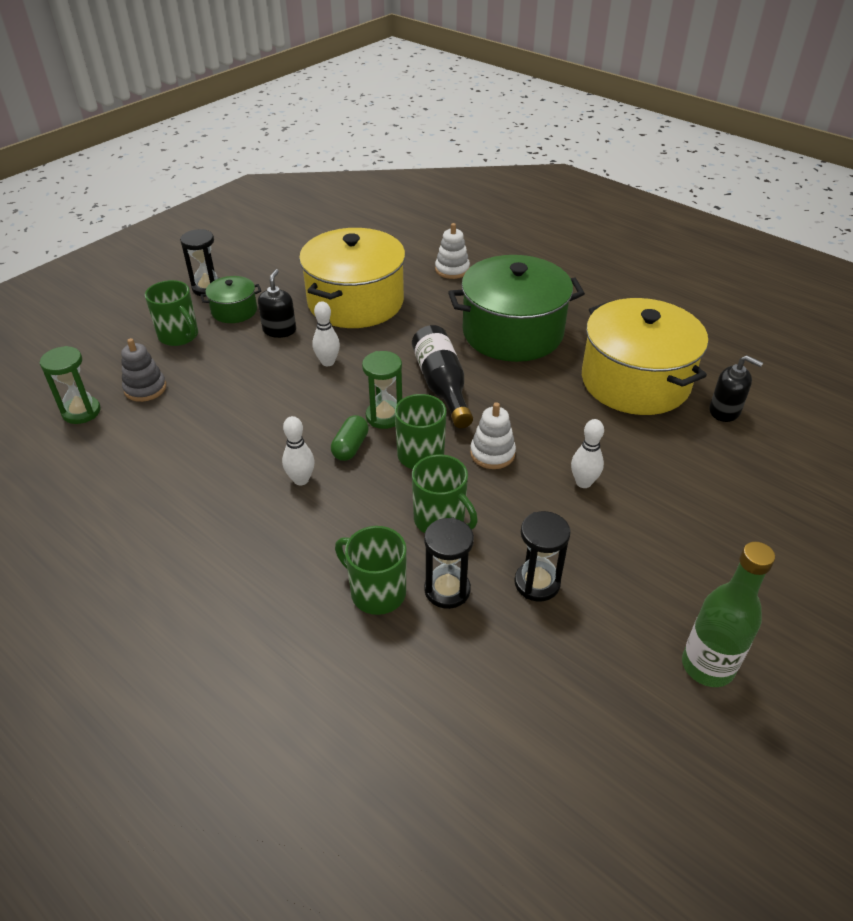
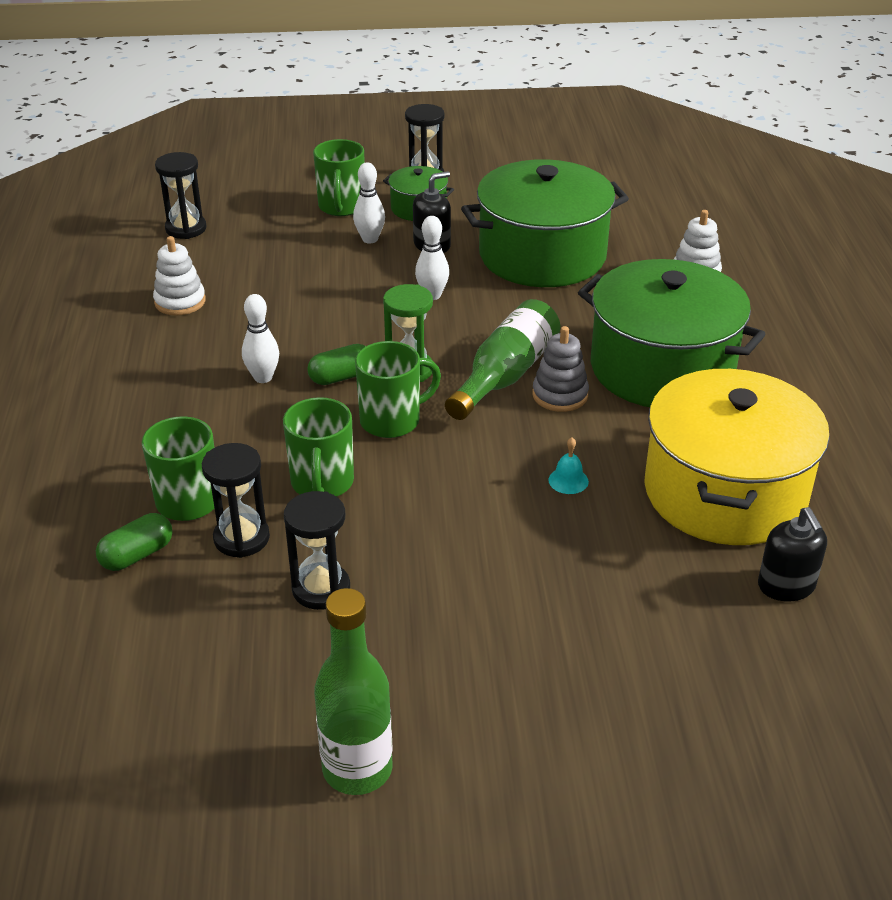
camera: 45 degrees right, 5 degrees down
green hourglass [40,346,101,424] -> black hourglass [155,152,206,239]
grey stacking toy [121,338,166,402] -> grey stacking toy moved to [532,326,589,412]
yellow pot [299,228,405,328] -> green pot [461,159,629,287]
black bottle [412,325,473,428] -> green bottle [445,299,560,420]
white stacking toy [470,402,516,469] -> white stacking toy moved to [153,236,206,315]
white bowling pin [571,419,604,488] -> white bowling pin moved to [353,162,385,244]
none -> green capsule [96,513,173,571]
none -> turquoise bell [548,437,589,494]

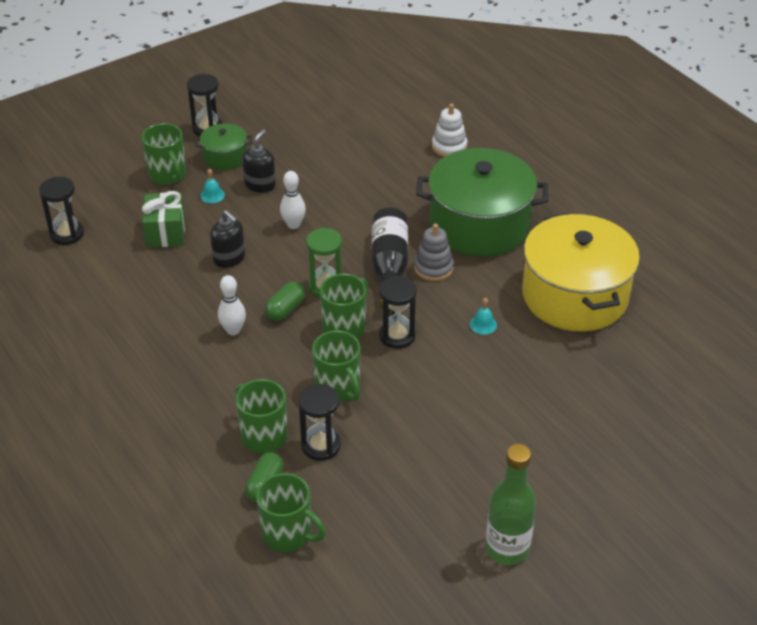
camera: 30 degrees left, 5 degrees up
white stacking toy [153,236,206,315] -> none
black hourglass [284,491,350,610] -> black hourglass moved to [379,276,417,349]
white bowling pin [353,162,385,244] -> turquoise bell [200,168,225,203]
green bottle [445,299,560,420] -> black bottle [371,208,408,311]
green pot [461,159,629,287] -> none
black soap dispenser [758,507,827,601] -> black soap dispenser moved to [210,210,245,268]
none -> green gift [142,191,185,247]
none -> green mug [256,473,326,552]

